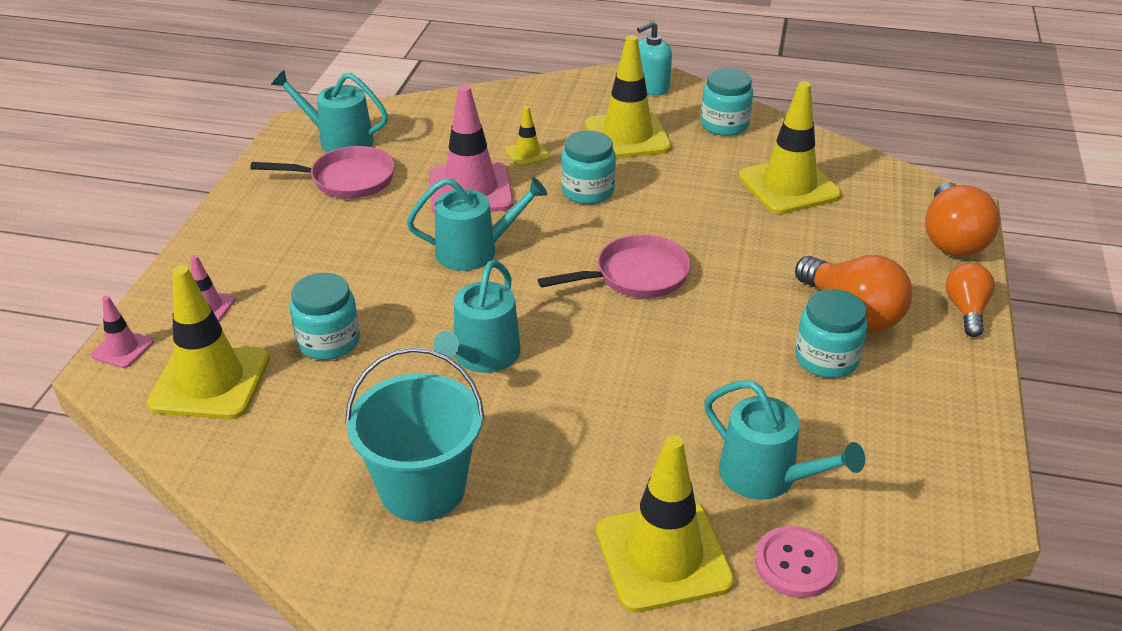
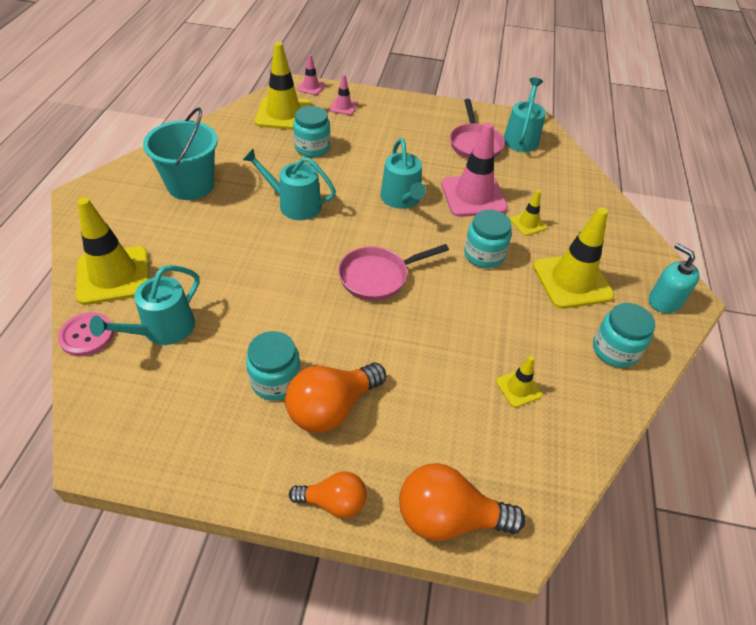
camera: 85 degrees right, 10 degrees up
pink pan [538,234,691,298] -> pink pan turned 90 degrees clockwise [338,244,449,301]
yellow traffic cone [739,81,842,214] -> yellow traffic cone [496,356,543,408], size x0.48

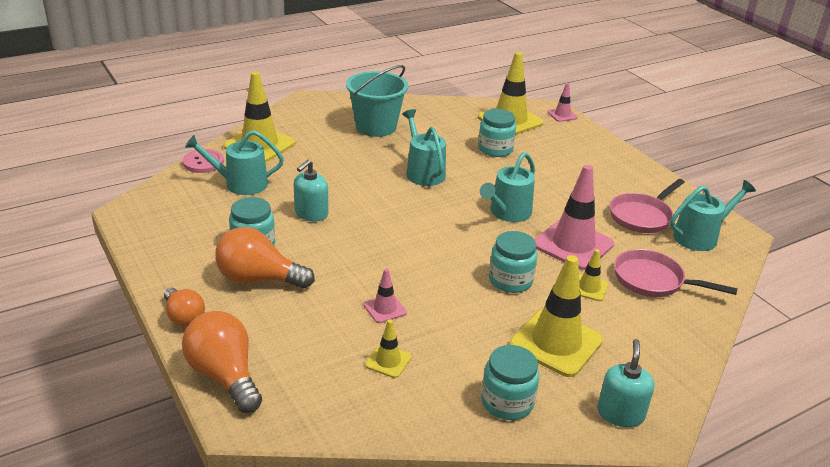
camera: 50 degrees right, 15 degrees down
pink traffic cone [330,74,357,115] -> pink traffic cone moved to [364,268,407,323]
pink pan [338,244,449,301] -> pink pan moved to [614,249,738,297]
none -> turquoise soap dispenser [294,160,328,221]

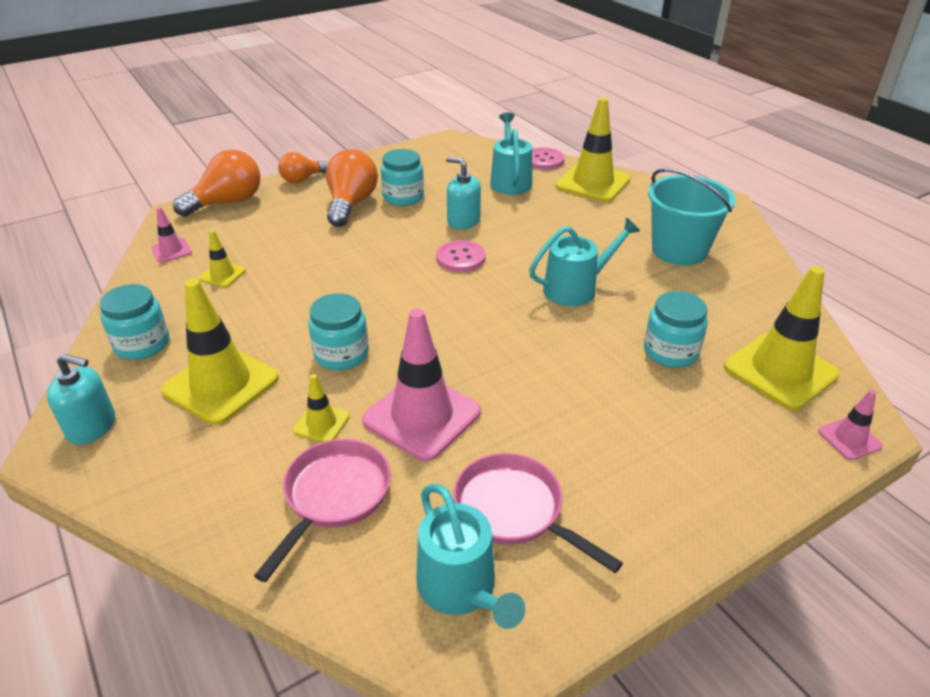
camera: 90 degrees right, 5 degrees up
pink traffic cone [364,268,407,323] -> pink traffic cone moved to [151,207,192,263]
turquoise watering can [480,152,535,222] -> none
none -> pink button [436,240,486,272]

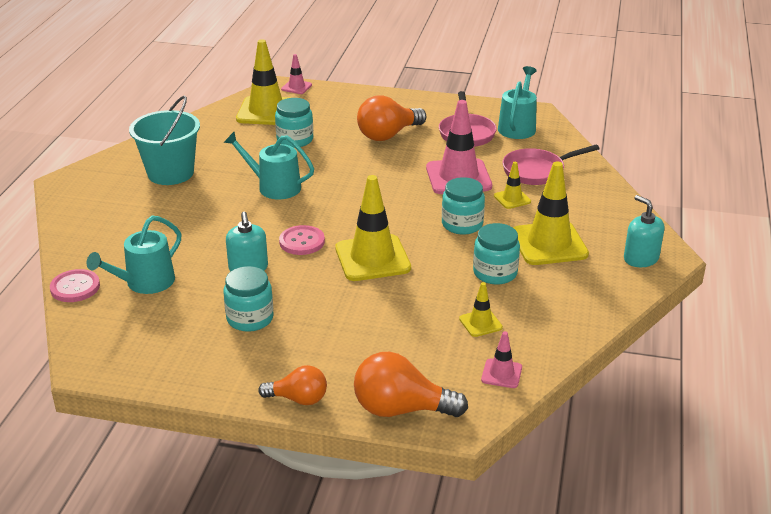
camera: 135 degrees left, 5 degrees down
turquoise jar [99,284,169,360] -> turquoise jar moved to [473,223,520,285]
orange light bulb [326,149,378,227] -> orange light bulb moved to [357,95,426,141]
yellow traffic cone [555,97,631,202] -> yellow traffic cone moved to [335,175,411,281]

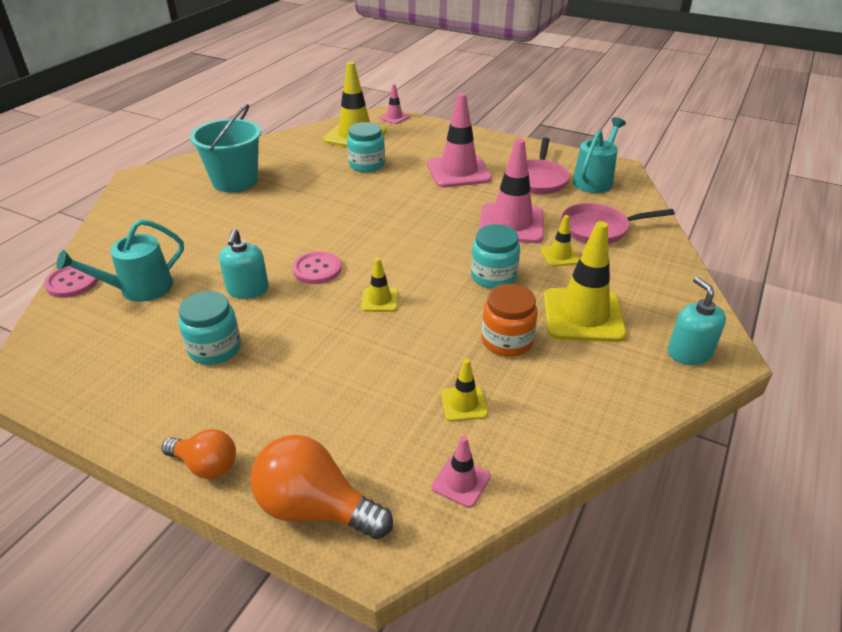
camera: 15 degrees right, 5 degrees up
turquoise watering can [224,131,314,199] -> none
yellow traffic cone [335,175,411,281] -> yellow traffic cone [361,258,398,312], size x0.48
orange light bulb [357,95,426,141] -> pink traffic cone [427,93,492,188]
turquoise jar [473,223,520,285] -> orange jar [481,284,538,357]

